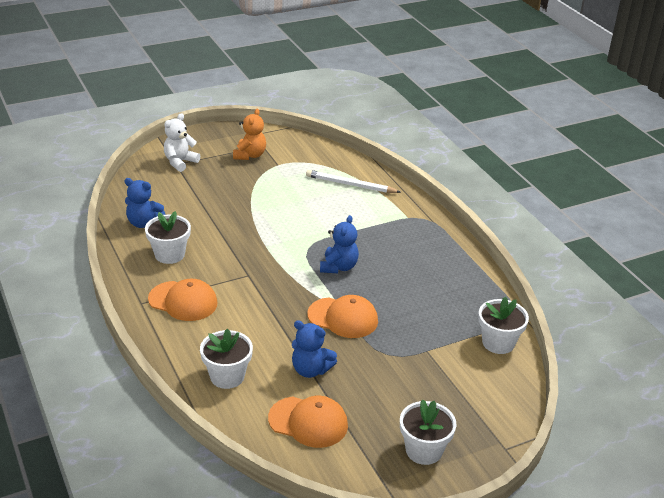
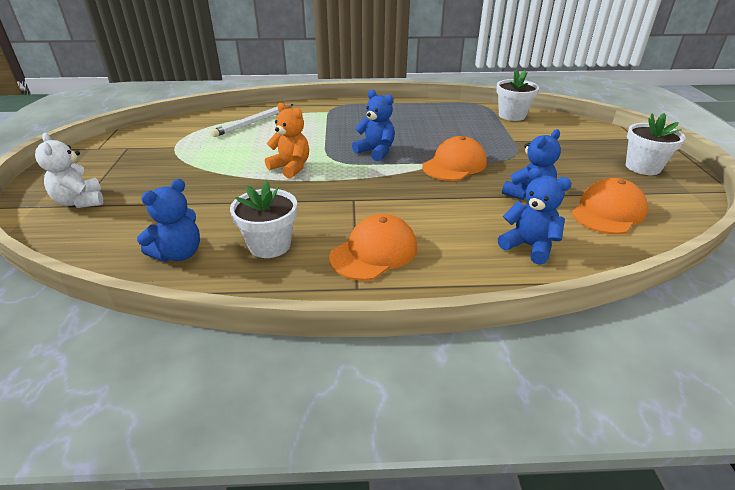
camera: 65 degrees left, 0 degrees up
white flower pot [200,329,253,389] -> blue teddy bear [498,168,572,265]
orange teddy bear [233,109,266,160] -> orange teddy bear moved to [265,103,309,178]

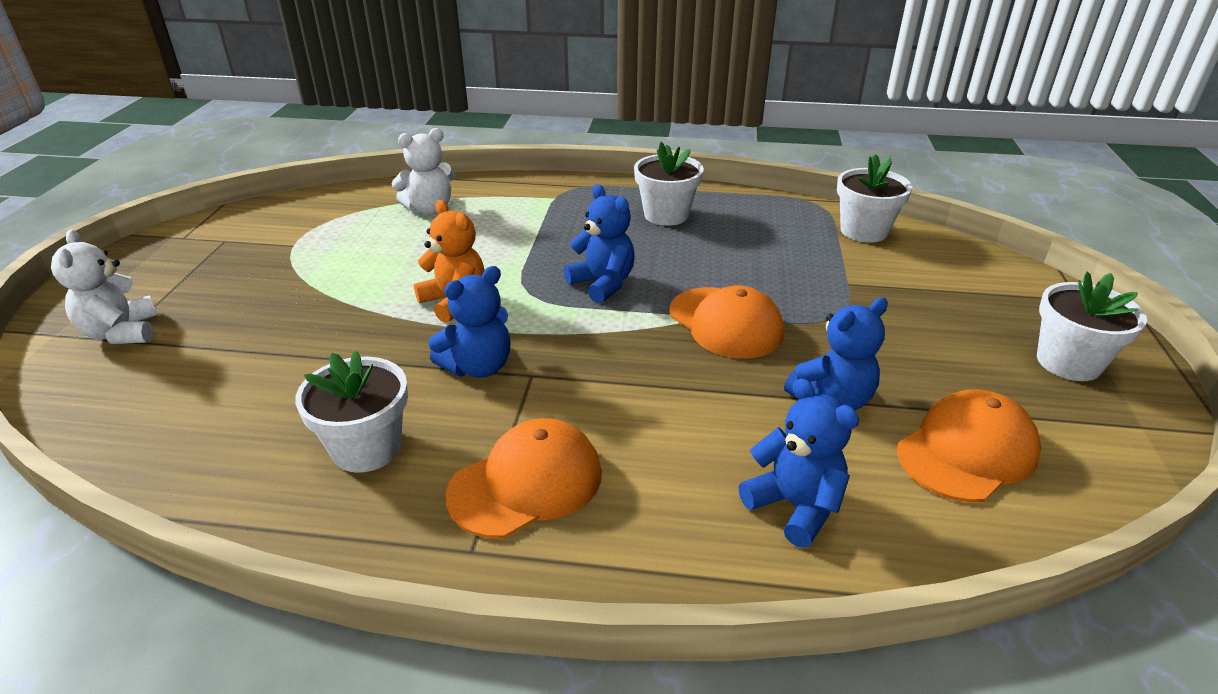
camera: 10 degrees right, 0 degrees up
blue teddy bear [137,179,200,262] -> blue teddy bear moved to [428,266,511,378]
white pencil [211,104,293,137] -> white teddy bear [392,128,455,215]
orange cap [422,136,487,181] -> orange cap turned 90 degrees clockwise [669,286,784,358]
none -> white flower pot [634,141,704,226]

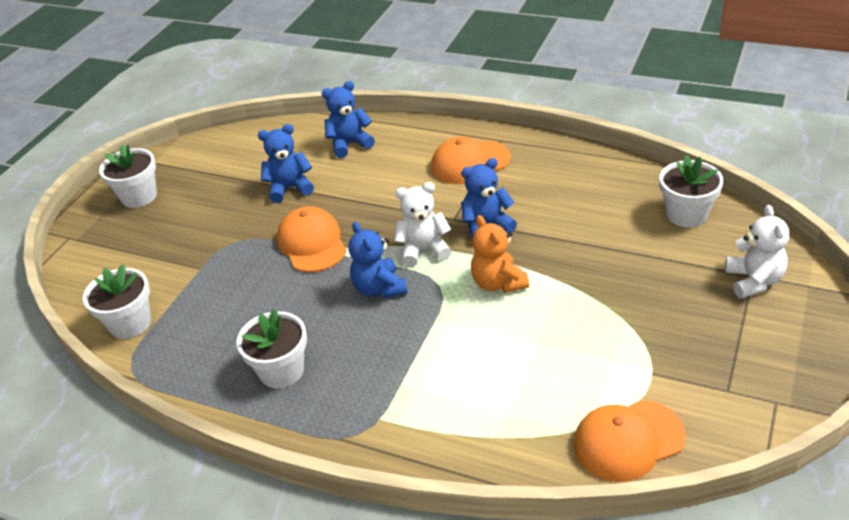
camera: 160 degrees left, 5 degrees up
white flower pot [295,351,408,473] -> white flower pot moved to [660,155,724,228]
white teddy bear [392,128,455,215] -> white teddy bear moved to [394,182,452,267]
blue teddy bear [739,378,859,547] -> blue teddy bear turned 90 degrees clockwise [322,81,375,158]
orange cap [897,389,1041,502] -> orange cap moved to [573,400,686,482]

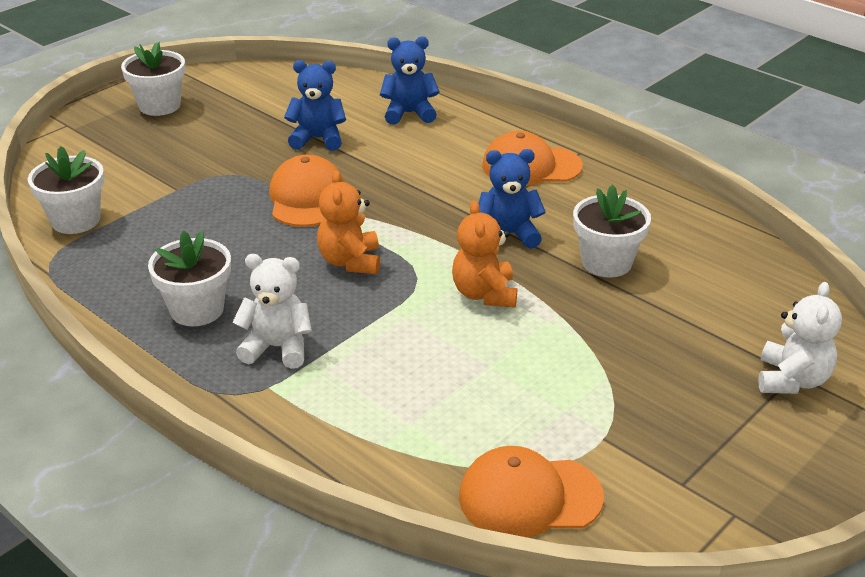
camera: 15 degrees right, 5 degrees down
blue teddy bear [348,221,408,298] -> orange teddy bear [317,170,380,274]
white teddy bear [394,182,452,267] -> white teddy bear moved to [232,254,312,369]
white flower pot [660,155,724,228] -> white flower pot moved to [573,185,651,278]

